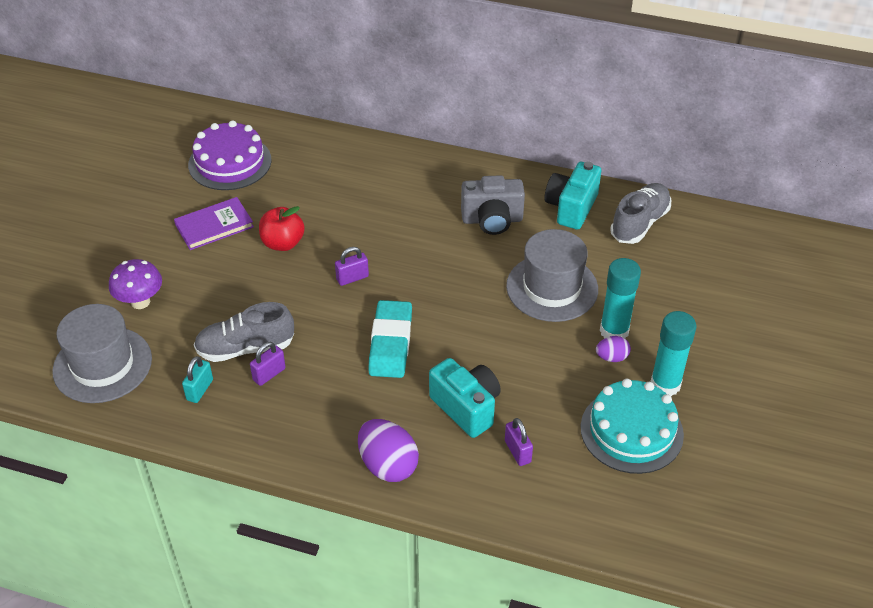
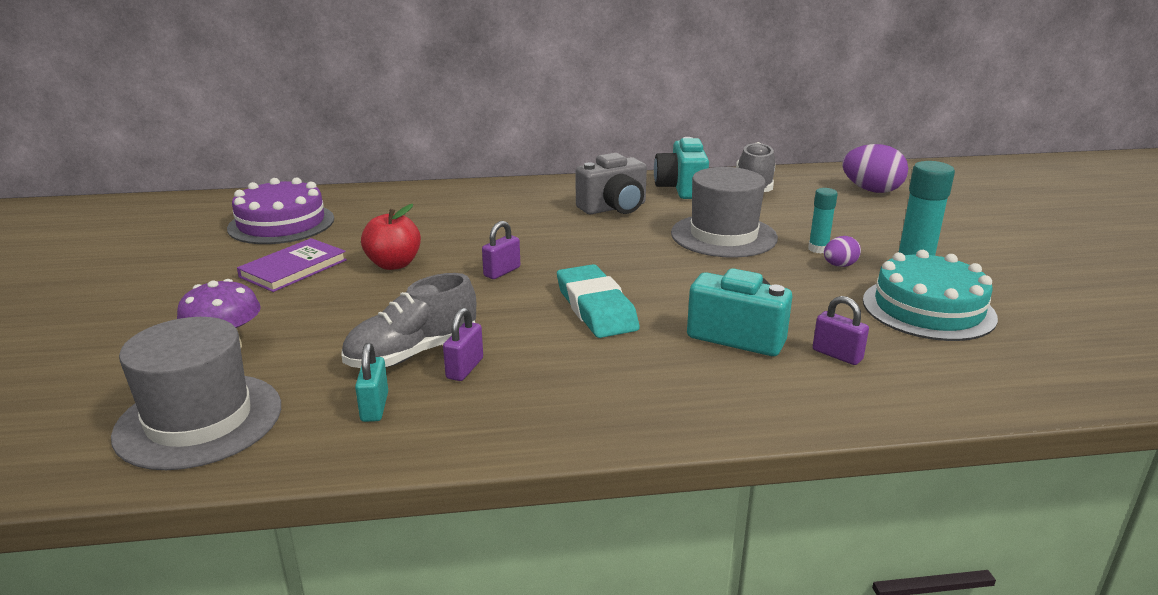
camera: 25 degrees left, 20 degrees down
purple egg [358,419,419,482] -> purple egg moved to [842,144,908,193]
turquoise glue stick [600,258,641,339] -> turquoise glue stick [808,188,838,254], size x0.60

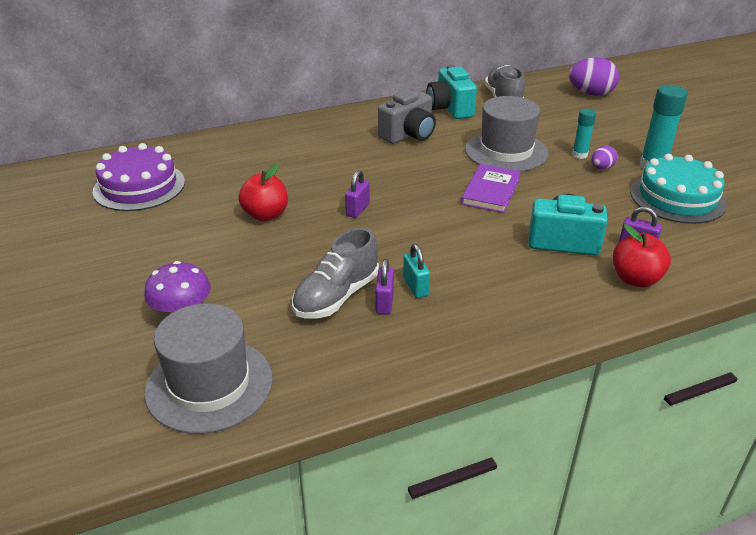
camera: 15 degrees left, 10 degrees up
purple book [237,238,347,292] -> purple book moved to [461,164,521,213]
turquoise padlock [355,343,388,422] -> turquoise padlock moved to [403,244,430,298]
turquoise eraser [557,264,640,338] -> none
none -> red apple [613,224,671,287]

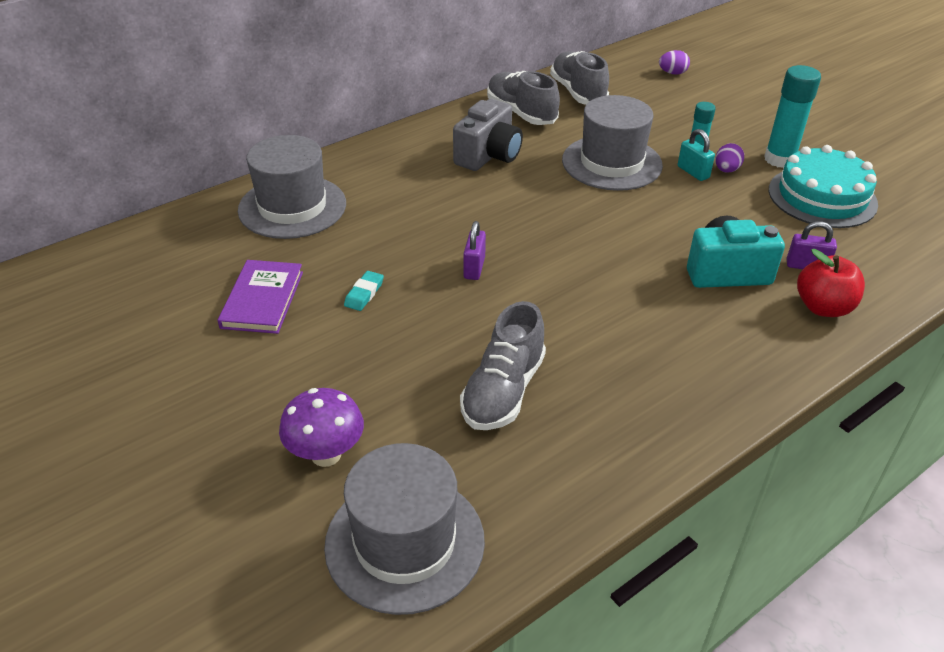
camera: 15 degrees left, 5 degrees up
purple cake [93,143,185,211] -> none
red apple [239,164,288,221] -> turquoise eraser [344,271,384,311]
purple padlock [375,259,394,315] -> none
turquoise padlock [403,244,430,298] -> turquoise padlock moved to [678,129,715,181]
turquoise camera [426,64,477,119] -> grey shoe [487,71,560,125]
purple book [461,164,521,213] -> purple book moved to [218,260,303,334]
purple egg [569,58,619,96] -> purple egg [659,50,690,75], size x0.54
none -> grey hat [238,135,346,239]

